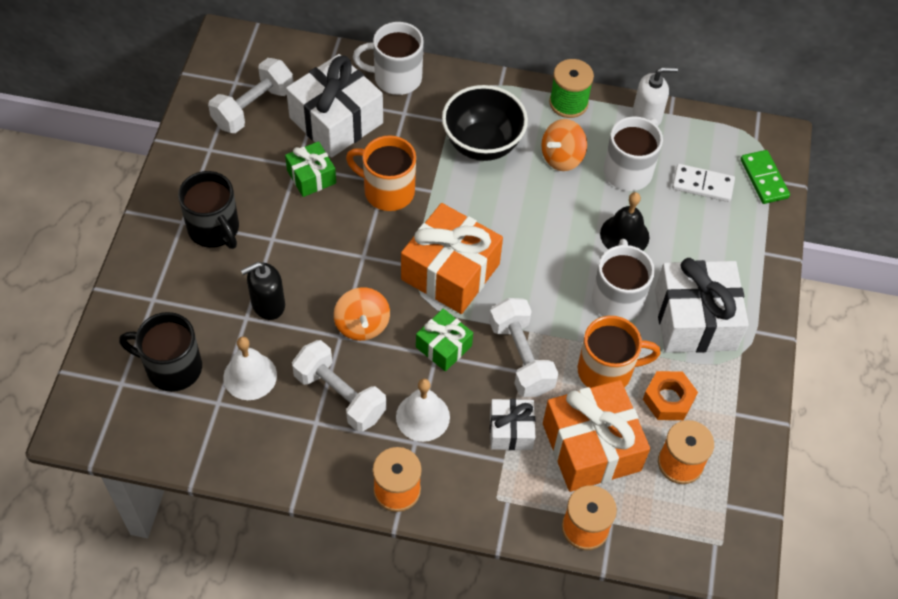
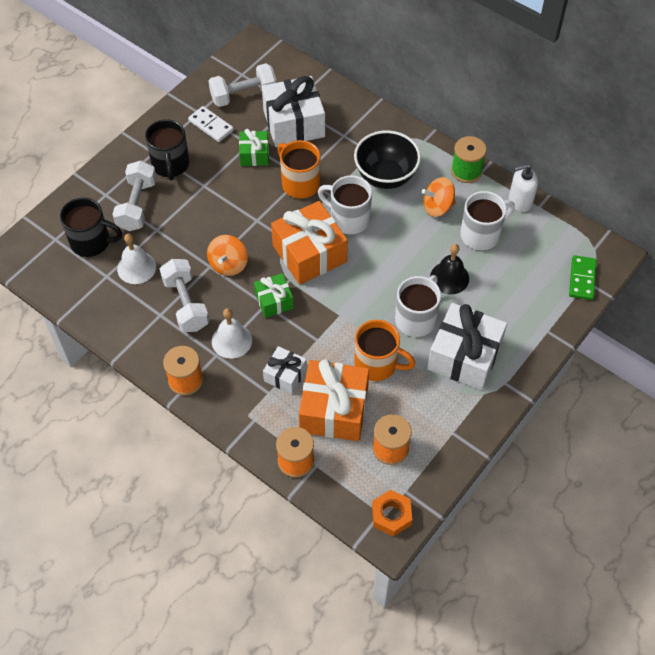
camera: 30 degrees right, 0 degrees up
black mug [119,312,202,392] -> black mug turned 150 degrees clockwise [60,198,122,257]
black soap dispenser [241,262,285,320] -> none
white mug [353,22,424,95] -> white mug moved to [318,175,372,234]
white dumbbell [489,298,559,397] -> white dumbbell moved to [112,160,157,231]
white soap dispenser [633,67,678,126] -> white soap dispenser turned 150 degrees clockwise [509,164,538,212]
orange nut [643,371,698,420] -> orange nut moved to [372,490,412,537]
white domino [672,164,735,202] -> white domino moved to [188,106,234,142]

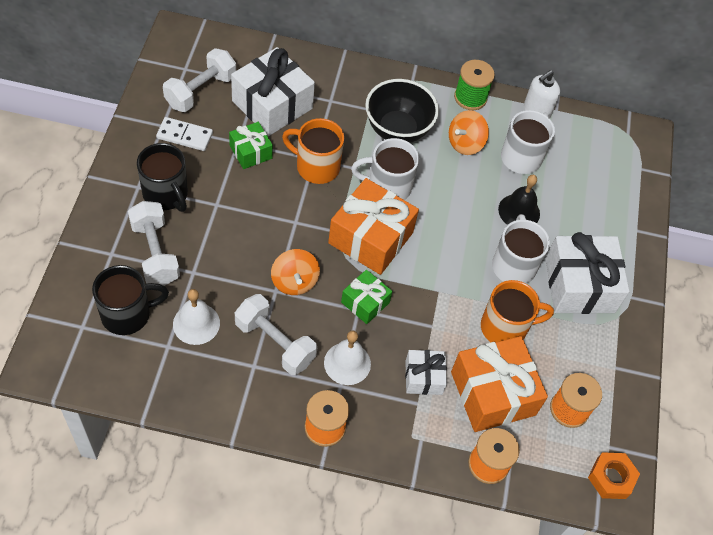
camera: 35 degrees left, 0 degrees up
green domino [569,255,597,300] -> none

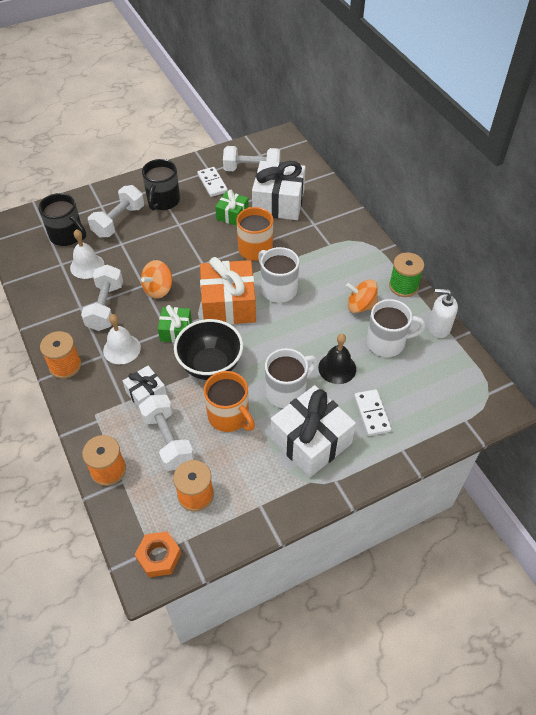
camera: 60 degrees right, 5 degrees down
black bowl [365,79,439,143] -> black bowl moved to [174,319,243,380]
orange gift [451,336,548,432] -> white dumbbell [139,395,194,471]
none -> white domino [354,389,392,436]

